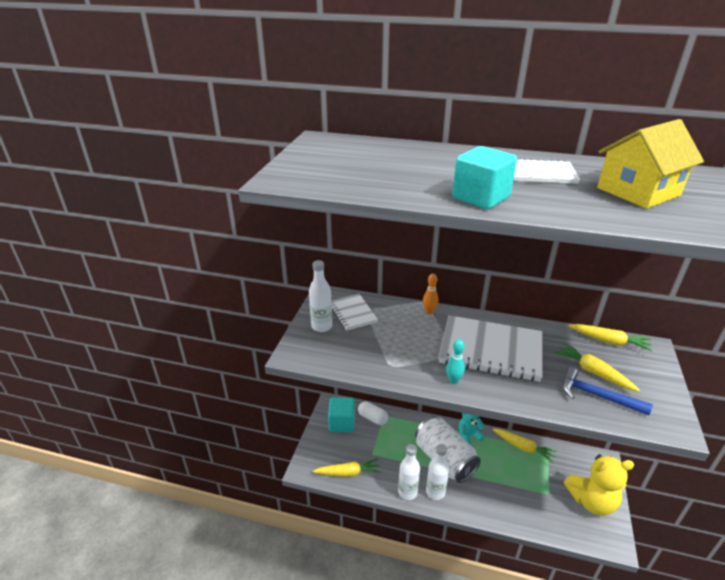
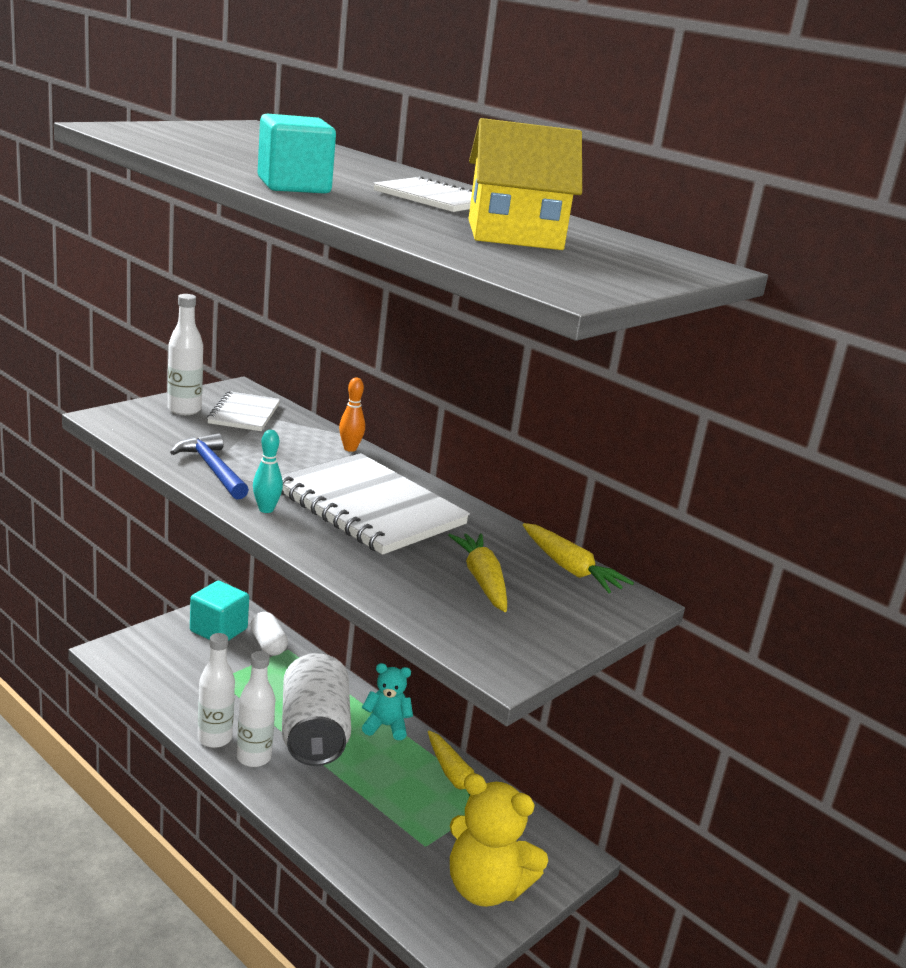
camera: 25 degrees right, 10 degrees down
yellow carrot [313,459,380,477] -> none
blue hammer [563,367,653,415] -> blue hammer moved to [170,433,249,500]

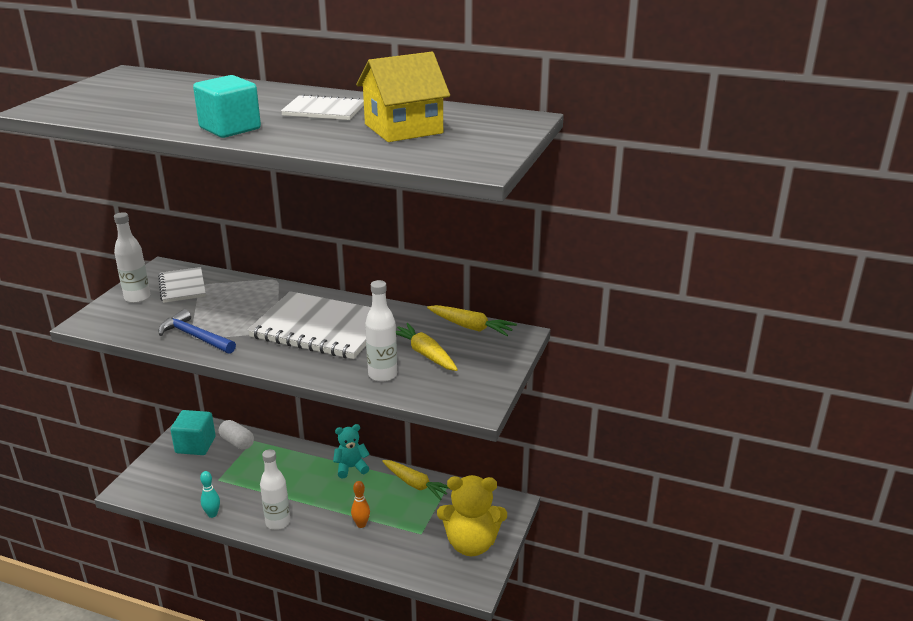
camera: 20 degrees left, 5 degrees up
white bottle [198,633,235,748] -> white bottle moved to [365,280,397,382]
turquoise bowling pin [253,430,283,513] -> turquoise bowling pin moved to [200,471,220,518]
white can [282,653,351,766] -> none
orange bowling pin [339,377,365,452] -> orange bowling pin moved to [351,481,370,528]

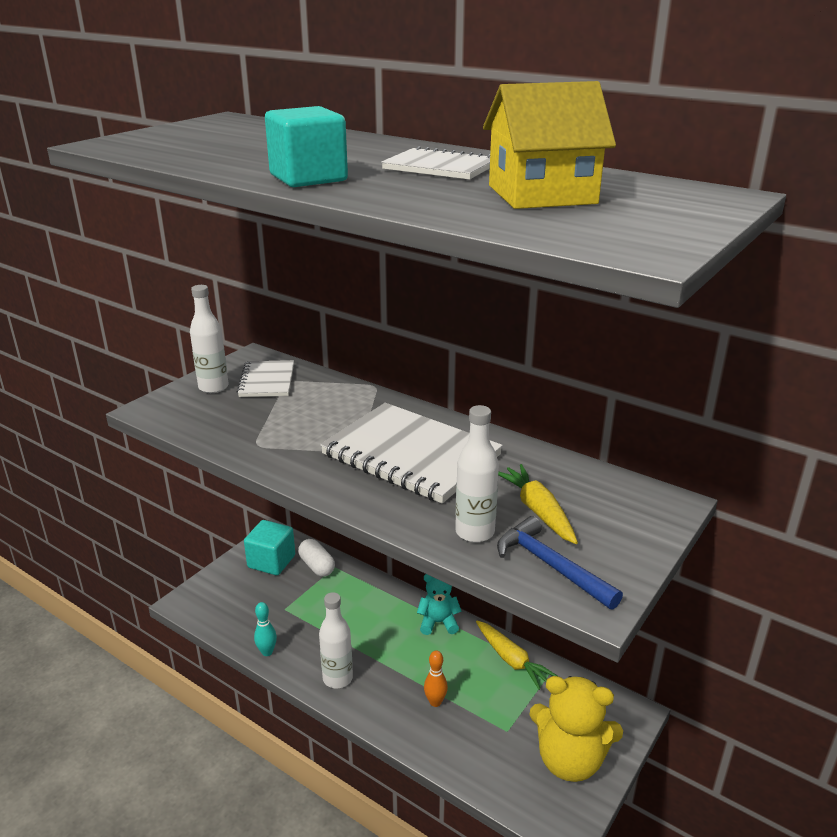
camera: 15 degrees right, 0 degrees up
blue hammer [158,309,236,354] -> blue hammer moved to [497,516,623,610]
yellow carrot [427,305,517,336] -> none

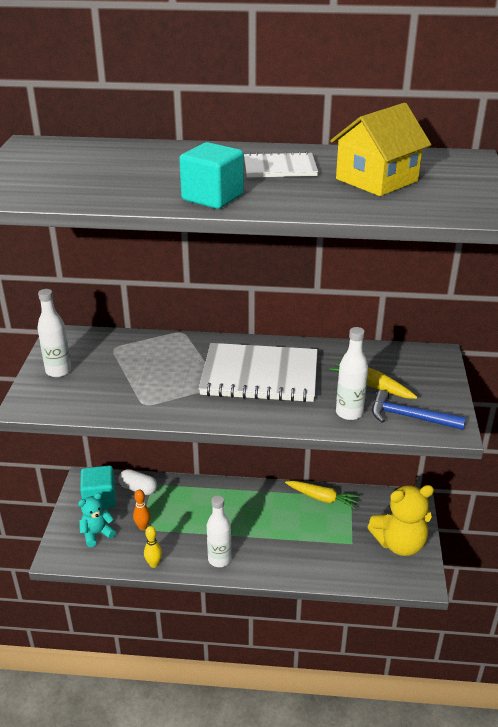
camera: 30 degrees left, 5 degrees up
white notebook [237,360,294,397] -> none
turquoise bowling pin [254,602,277,656] -> yellow bowling pin [144,526,162,568]
turquoise teddy bear [417,574,462,635] -> turquoise teddy bear moved to [78,493,116,547]
orange bowling pin [424,651,448,707] -> orange bowling pin moved to [133,490,150,530]

